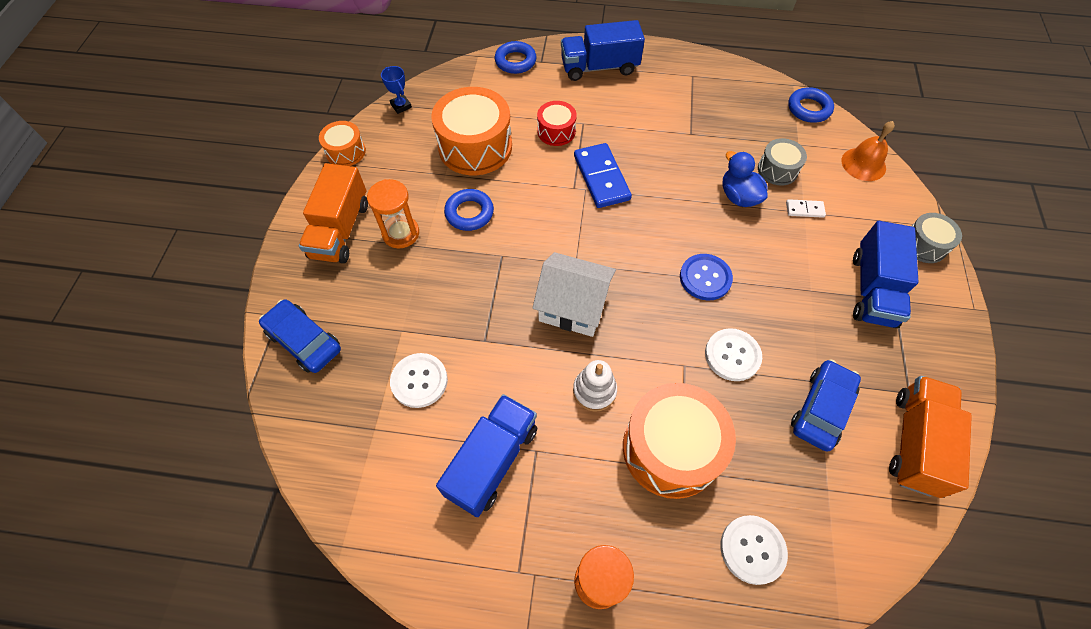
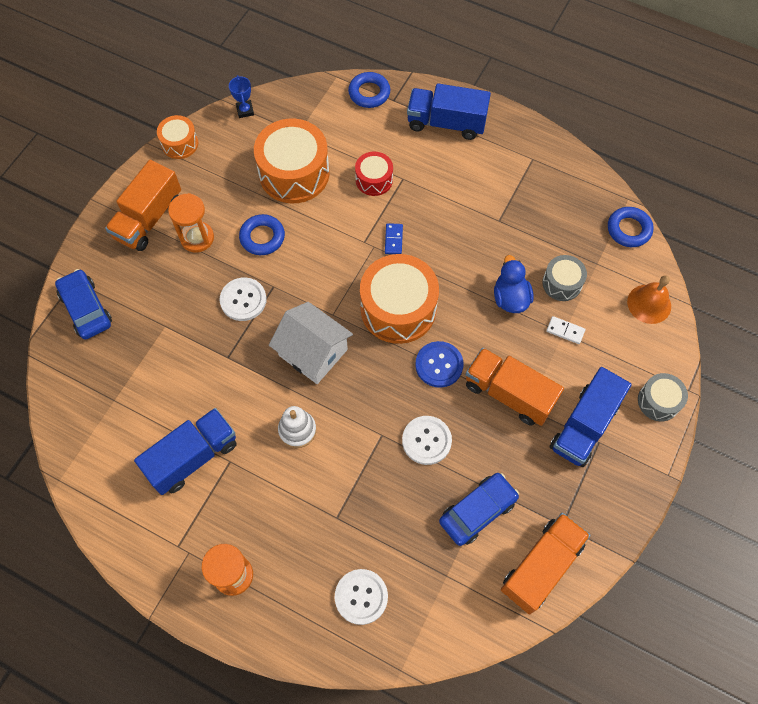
camera: 20 degrees right, 5 degrees up
white button [390,353,448,408] -> white button moved to [220,278,267,321]
blue domino [574,143,632,208] -> blue domino [385,223,403,254], size x0.49
orange drum [623,383,736,499] -> orange drum moved to [360,254,439,344]
none -> orange truck [465,348,564,426]

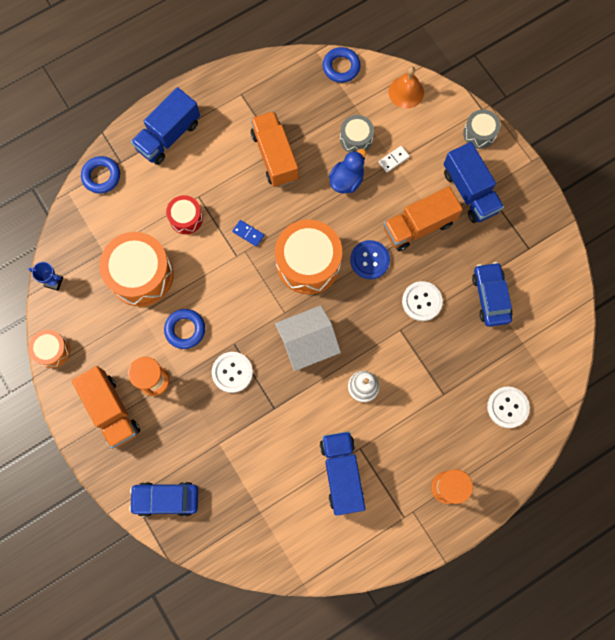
camera: 60 degrees left, 10 degrees up
blue duck [494,255,534,313] -> blue duck turned 105 degrees clockwise [329,149,366,194]
orange truck [501,513,591,615] -> orange truck moved to [251,111,298,187]

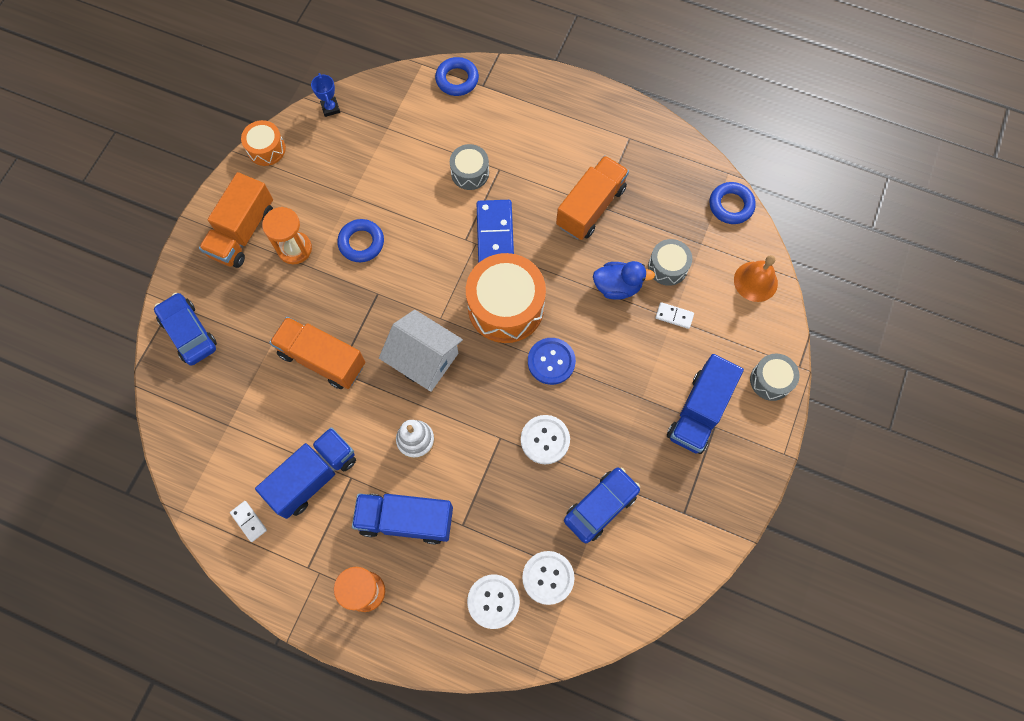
camera: 55 degrees right, 5 degrees down
orange drum [99,232,174,307] -> none
blue truck [131,87,200,165] -> blue truck moved to [352,494,453,544]
red drum [166,195,203,234] -> grey drum [450,144,489,190]
white button [212,352,253,393] -> white button moved to [522,551,575,605]
blue domino [232,220,264,247] -> blue domino [477,200,514,263], size x2.06
orange truck [383,187,463,251] -> orange truck moved to [269,317,365,389]
none -> white domino [230,501,267,542]

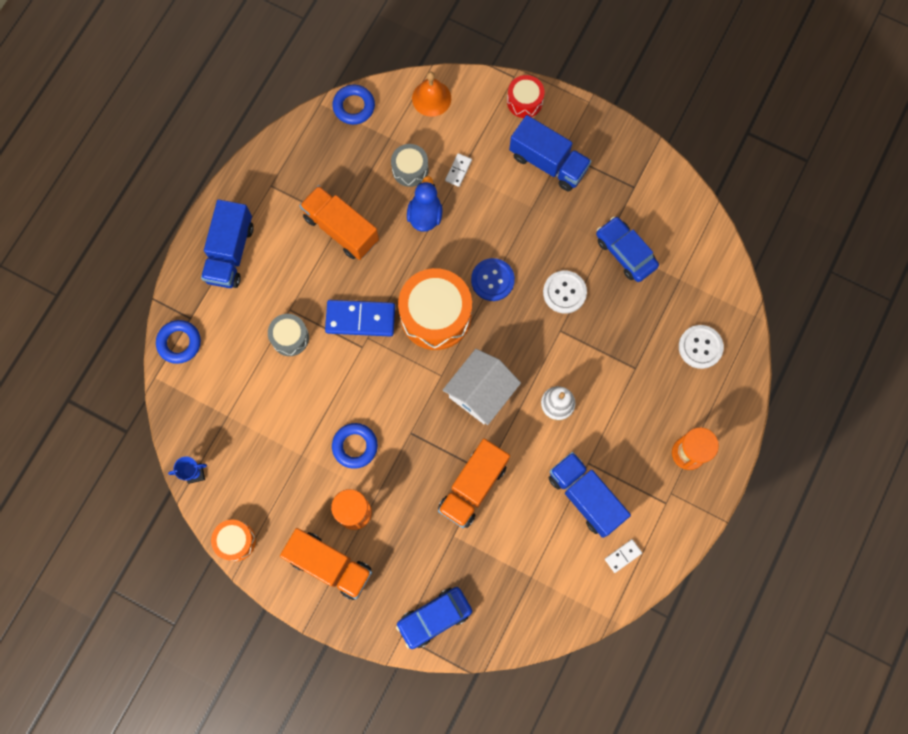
camera: 85 degrees left, 5 degrees up
blue truck [352,494,453,544] -> blue truck moved to [201,200,254,288]
white button [522,551,575,605] -> none
grey drum [750,354,799,401] -> red drum [507,75,545,118]

